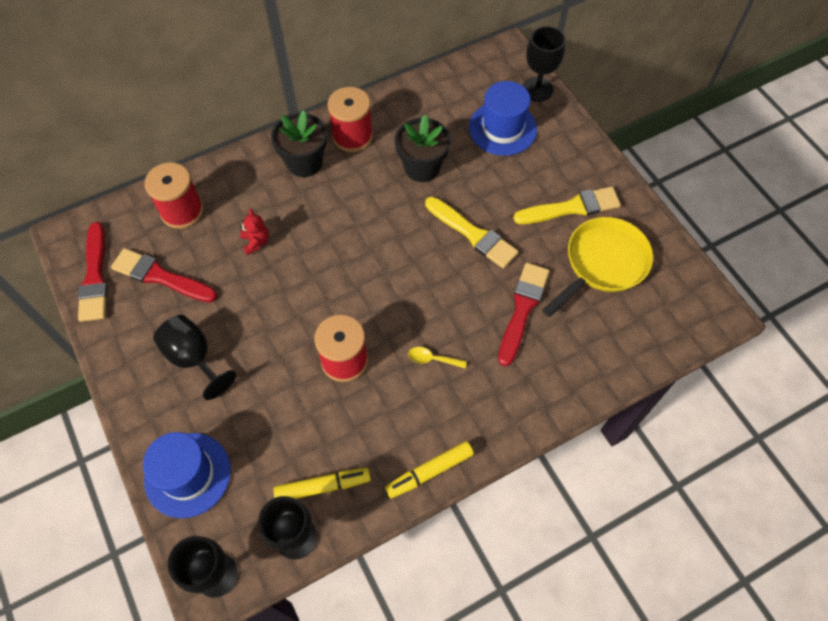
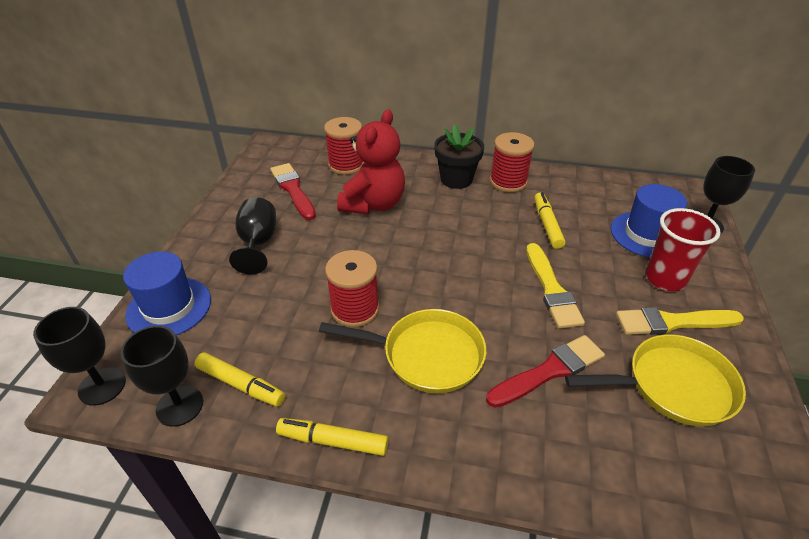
camera: 40 degrees right, 20 degrees down
red brush [78,222,108,322] -> none
red teddy bear [240,209,269,255] -> red teddy bear [337,110,405,214], size x2.38
black flower pot [395,114,451,182] -> yellow marker [534,192,565,249]
yellow spoon [408,347,467,368] -> yellow pan [319,309,487,393]
yellow brush [513,187,621,224] -> yellow brush turned 150 degrees clockwise [616,307,744,335]
none -> red cup [645,208,720,291]

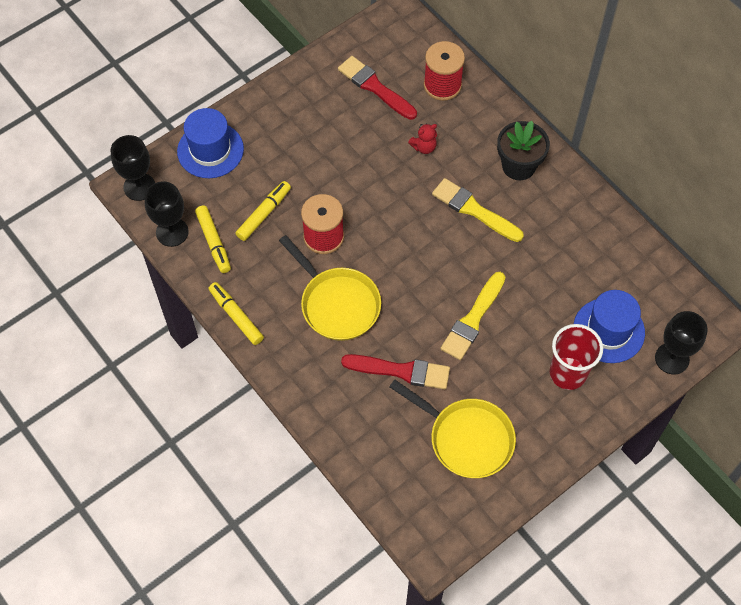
camera: 40 degrees right, 20 degrees up
black goblet [229,197,276,274] -> none
red brush [270,163,316,220] -> red brush turned 60 degrees counterclockwise [338,56,417,120]
red teddy bear [337,110,405,214] -> red teddy bear [408,124,437,154], size x0.42
red spool [490,132,535,192] -> none
yellow marker [534,192,565,249] -> yellow marker moved to [235,181,291,241]
yellow brush [616,307,744,335] -> yellow brush moved to [432,178,524,242]

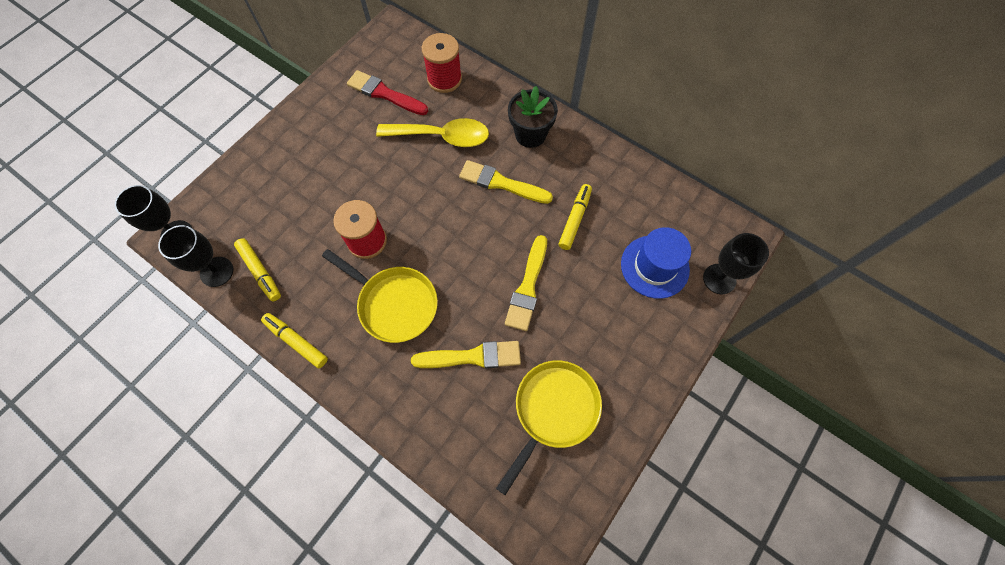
camera: 15 degrees left, 5 degrees up
blue hat [177,108,244,178] -> none
yellow marker [235,181,291,241] -> yellow marker moved to [559,184,592,250]
red brush [341,354,450,390] -> yellow brush [411,341,521,369]
yellow pan [389,380,516,478] -> yellow pan turned 75 degrees counterclockwise [496,361,602,495]
red teddy bear [408,124,437,154] -> yellow spoon [376,118,489,147]
red cup [550,324,603,390] -> none

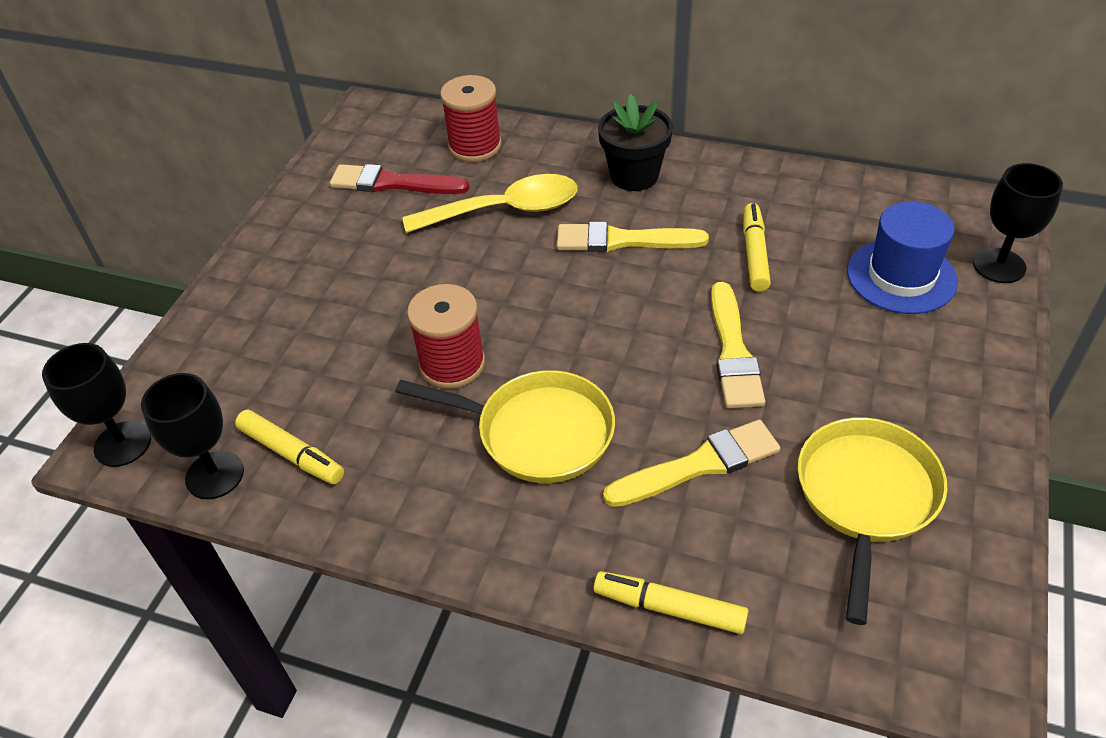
camera: 15 degrees left, 20 degrees down
yellow marker [261,313,328,368] -> yellow marker moved to [594,571,749,634]

